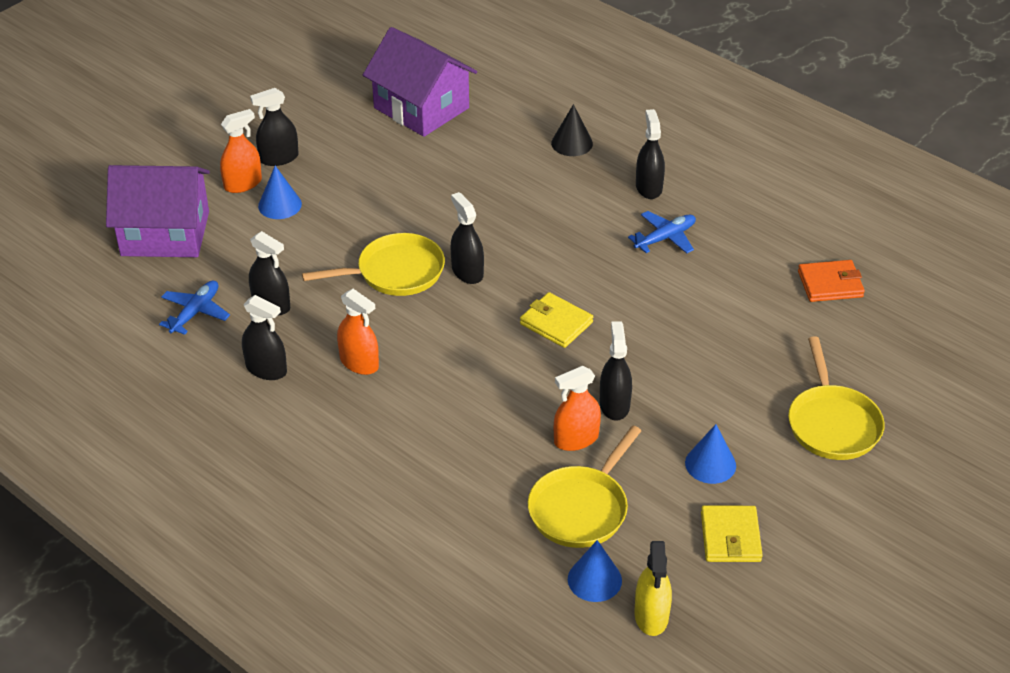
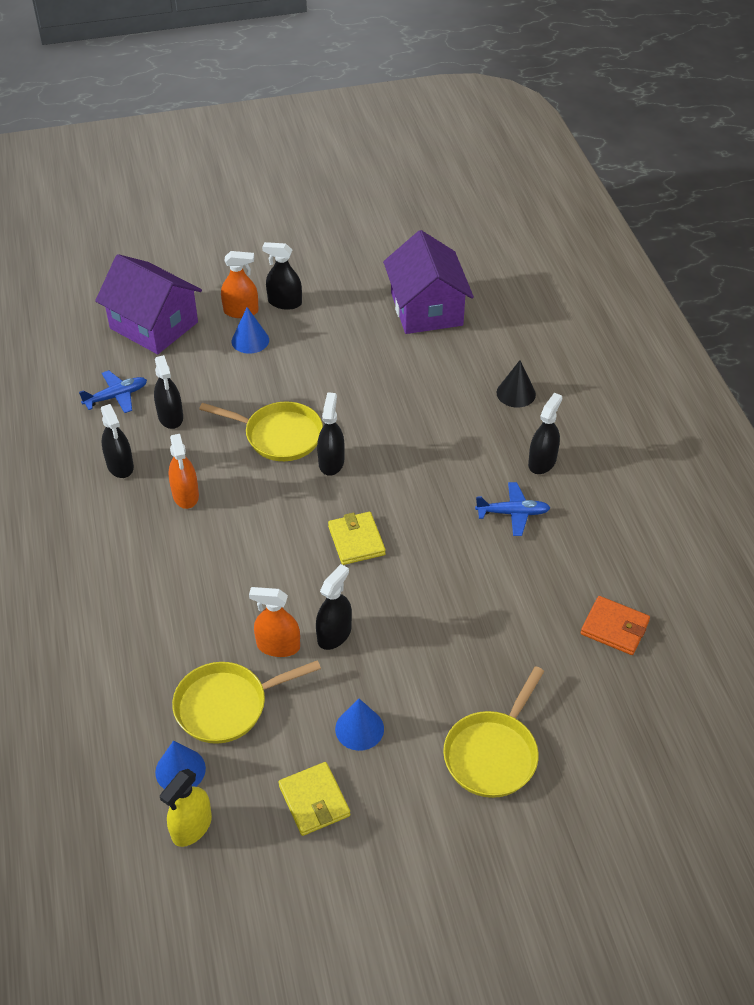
camera: 35 degrees right, 5 degrees up
yellow wallet [701,505,763,562] -> yellow wallet turned 60 degrees counterclockwise [279,762,350,836]

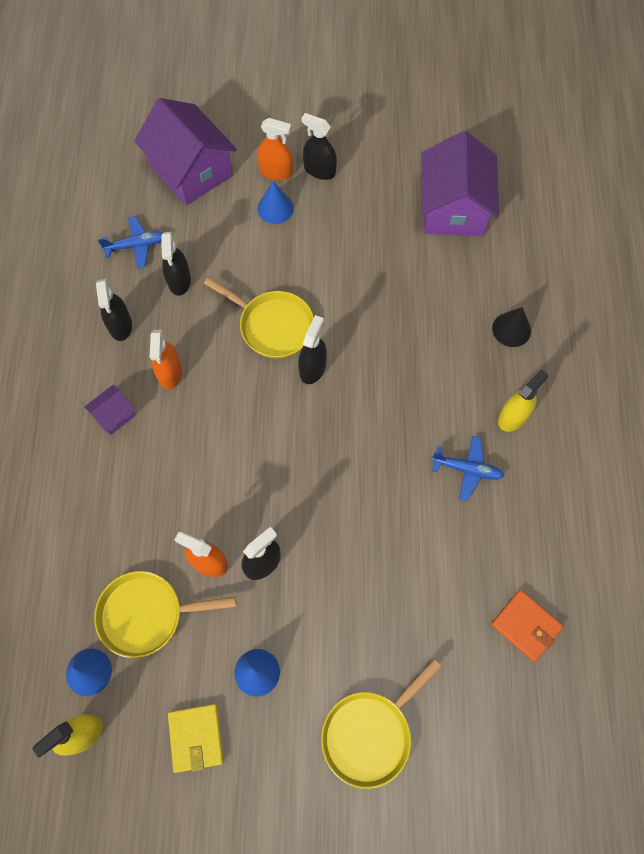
camera: 15 degrees right, 20 degrees up
yellow wallet [328,512,386,565] -> none
black spray bottle [528,393,562,474] -> yellow spray bottle [498,369,548,432]
none -> purple house [84,385,136,435]

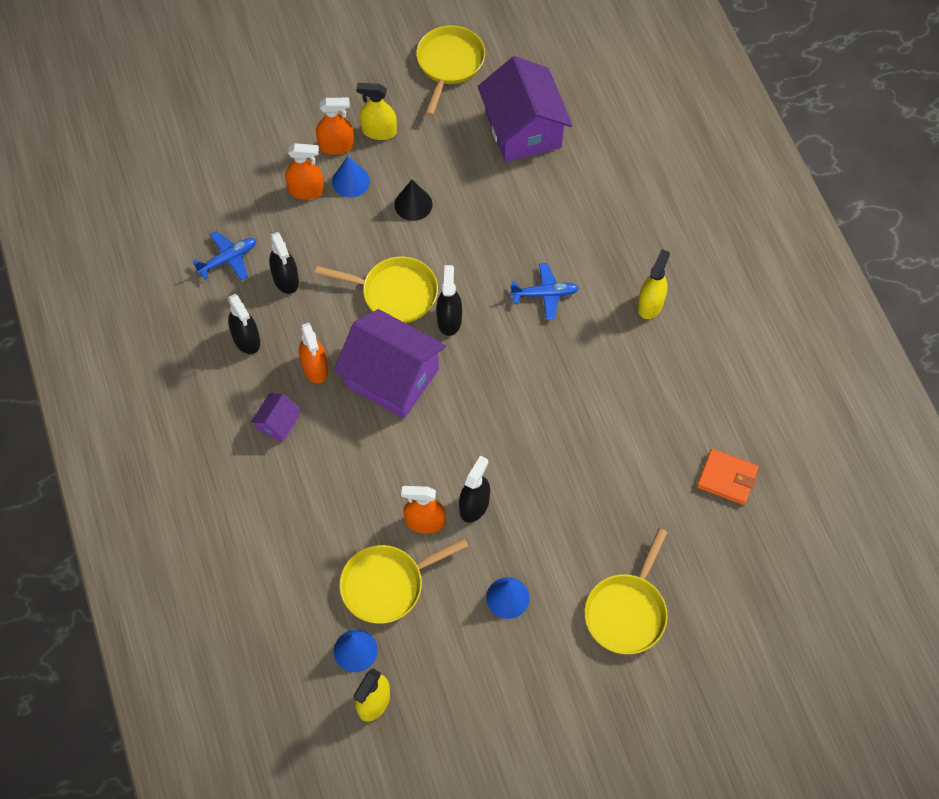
camera: 20 degrees left, 5 degrees down
purple house [134,98,237,205] -> purple house moved to [334,309,446,419]
yellow wallet [168,704,224,773] -> none
black spray bottle [301,113,337,180] -> yellow spray bottle [356,83,397,140]
blue plane [432,436,504,501] -> blue plane moved to [510,263,579,320]
black cone [492,307,531,347] -> black cone moved to [394,180,433,221]
none -> orange spray bottle [285,143,324,200]
none -> yellow pan [416,26,485,116]

